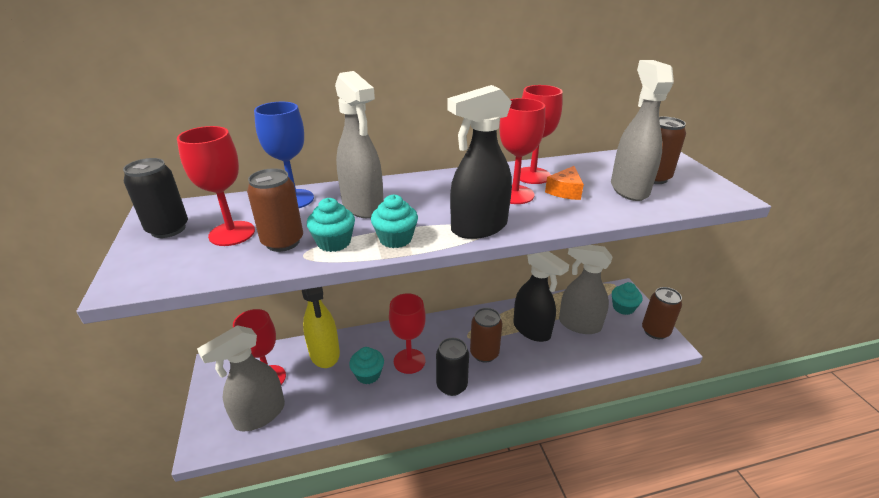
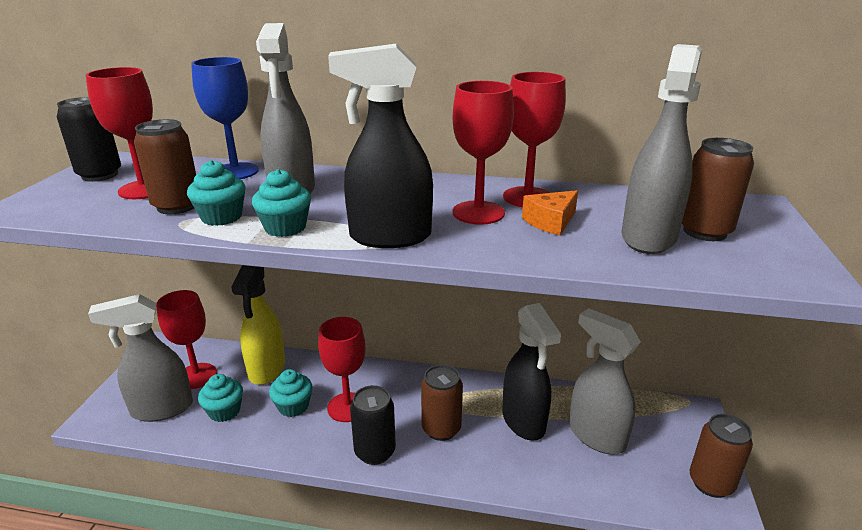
camera: 25 degrees right, 5 degrees down
turquoise cupcake [612,282,643,315] -> turquoise cupcake moved to [198,374,243,422]

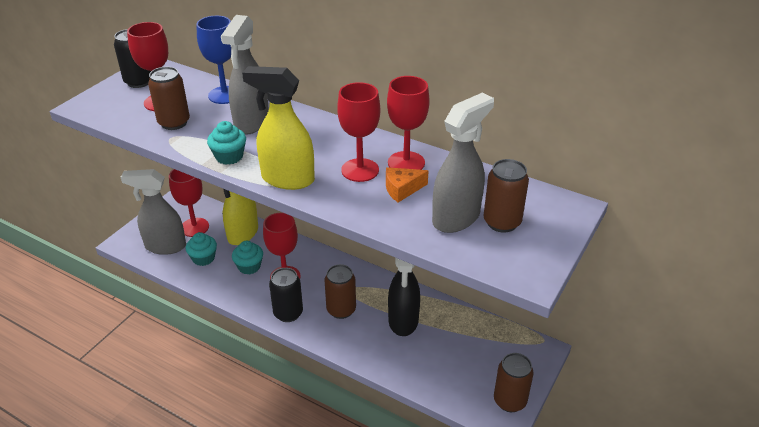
camera: 20 degrees right, 10 degrees up
turquoise cupcake [187,160,246,226] -> none
black spray bottle [328,44,433,248] -> yellow spray bottle [242,66,315,190]
grey spray bottle [569,308,641,454] -> none

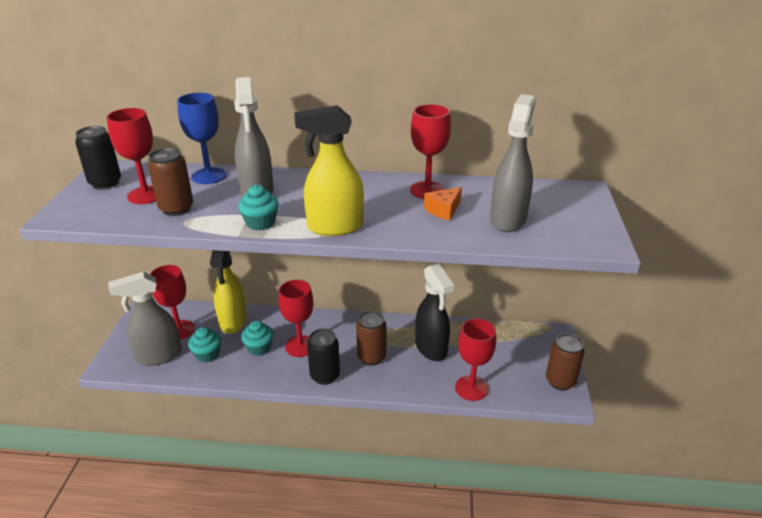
camera: 25 degrees left, 5 degrees down
red goblet [337,82,380,182] -> red goblet moved to [455,318,496,401]
brown can [483,159,529,233] -> none

